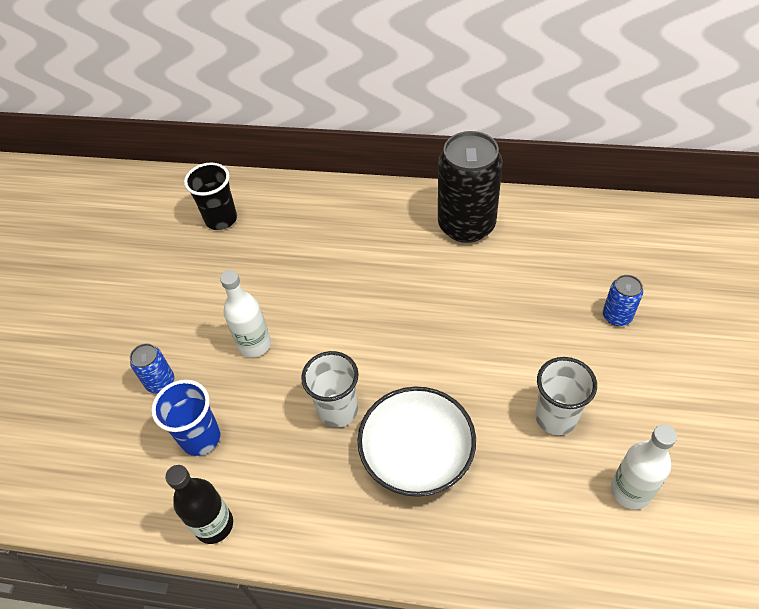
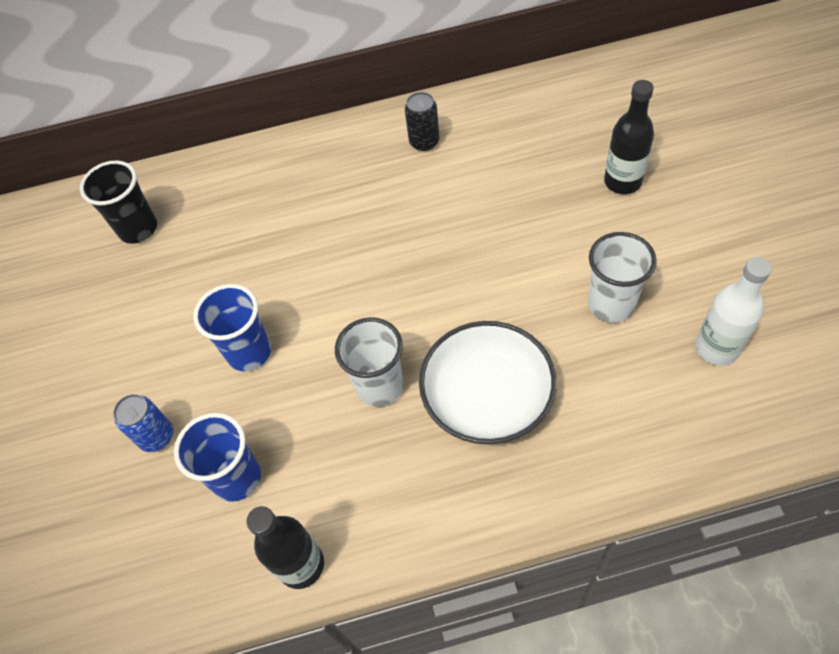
camera: 20 degrees left, 5 degrees up
white bottle [220,270,271,358] -> blue cup [193,284,271,371]
black can [438,131,503,243] -> black can [405,92,440,151], size x0.46
blue can [603,275,643,326] -> black bottle [604,80,654,194]

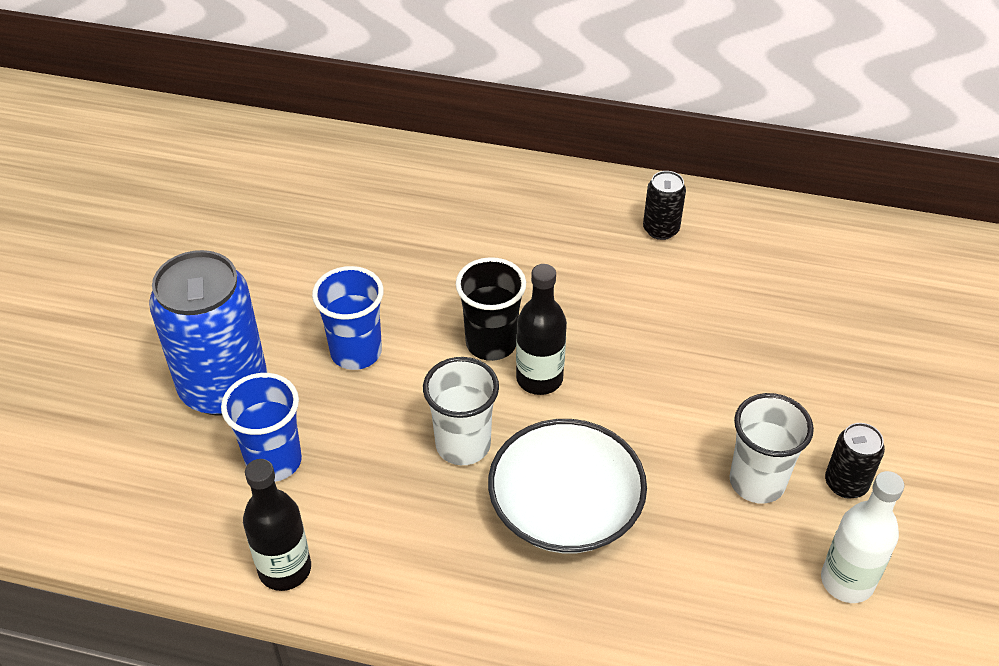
camera: 20 degrees right, 10 degrees down
black cup [80,161,157,244] -> black cup moved to [455,257,526,361]
blue can [113,394,173,452] -> blue can [149,250,267,416], size x2.16
black bottle [604,80,654,194] -> black bottle moved to [516,264,567,395]
none -> black can [825,423,885,499]

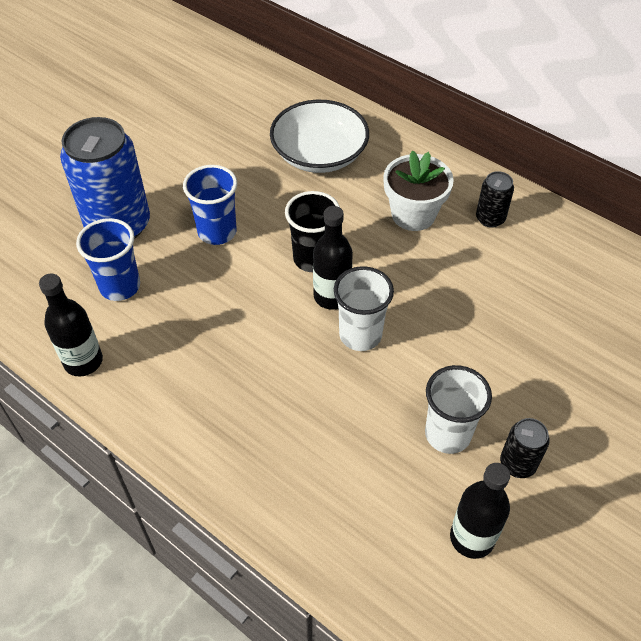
camera: 25 degrees right, 5 degrees up
white cup [423,357,499,465] -> white cup moved to [334,266,394,351]
white bowl [488,419,647,554] -> white bowl moved to [270,100,369,173]
white bottle [821,471,904,603] -> black bottle [450,463,510,559]
none -> white flower pot [383,150,454,231]

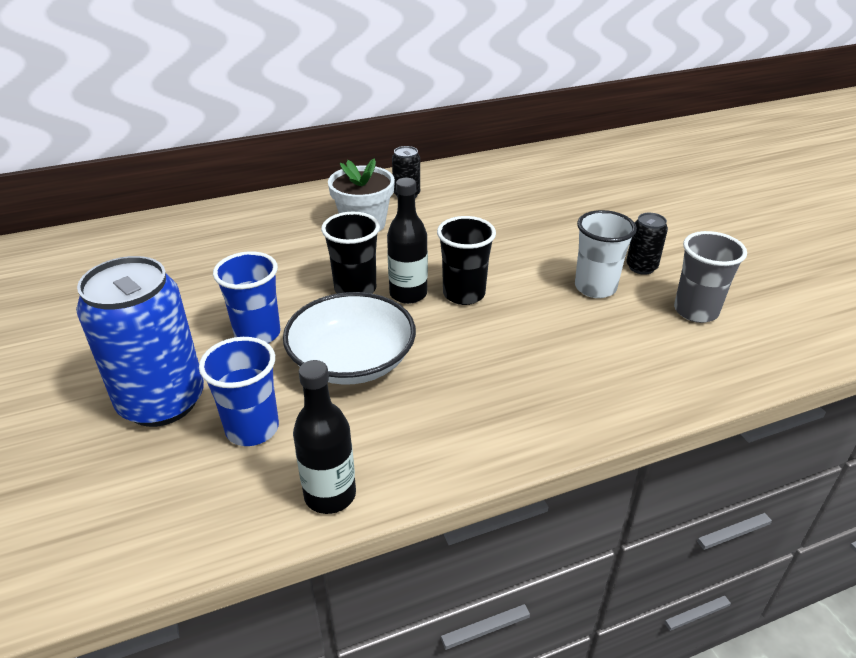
camera: 60 degrees left, 15 degrees down
white bowl [270,100,369,173] -> white bowl moved to [283,292,416,385]
white cup [334,266,394,351] -> black cup [437,216,496,305]
black bottle [450,463,510,559] -> grey cup [674,231,747,323]

